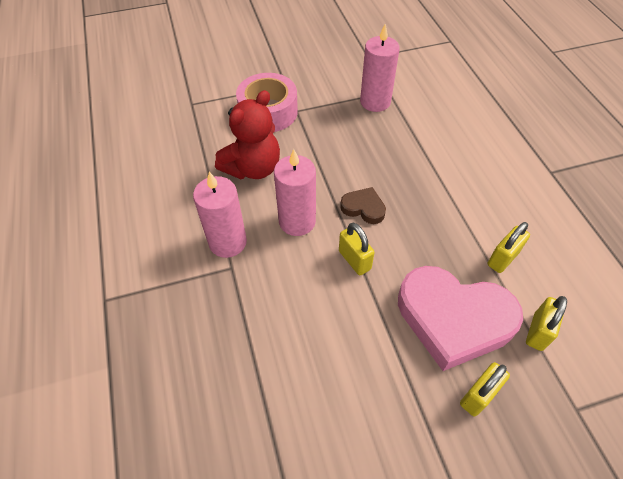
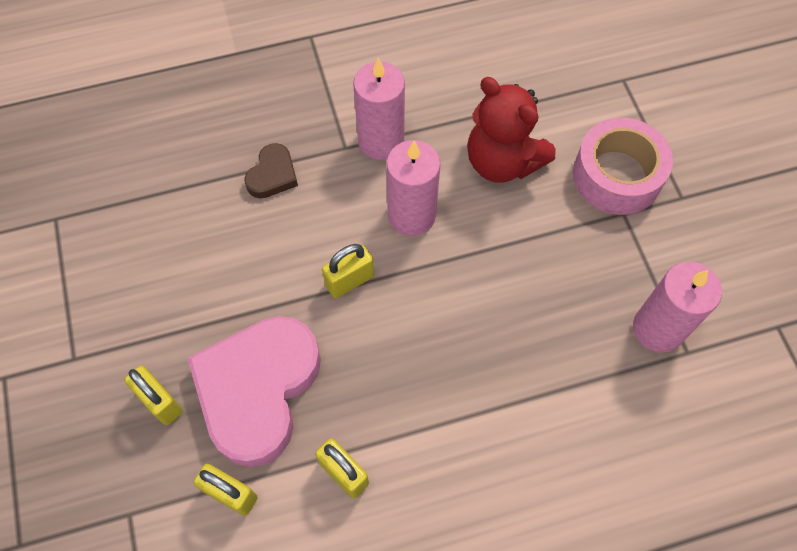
camera: 90 degrees right, 10 degrees up
brown heart [340,187,386,224] -> brown heart moved to [244,143,298,198]

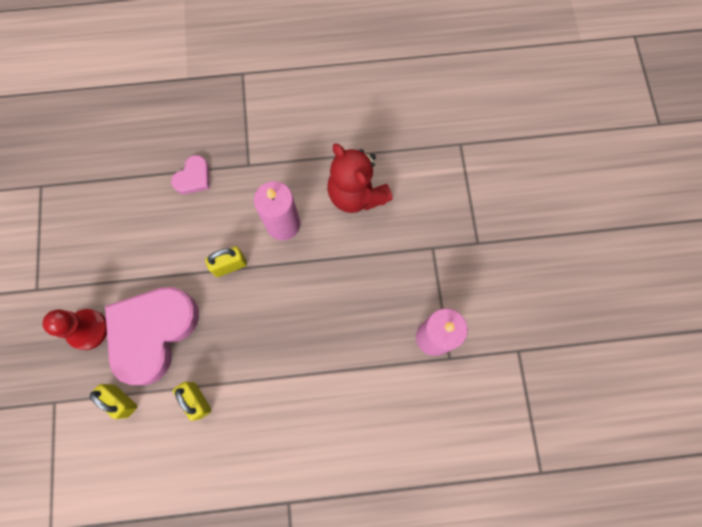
camera: 10 degrees right, 10 degrees up
yellow padlock [125,366,183,425] -> red pawn [42,309,107,350]
brown heart [244,143,298,198] -> pink heart [171,155,210,194]
pink candle [353,58,405,160] -> none
pink tape [573,118,673,215] -> none

